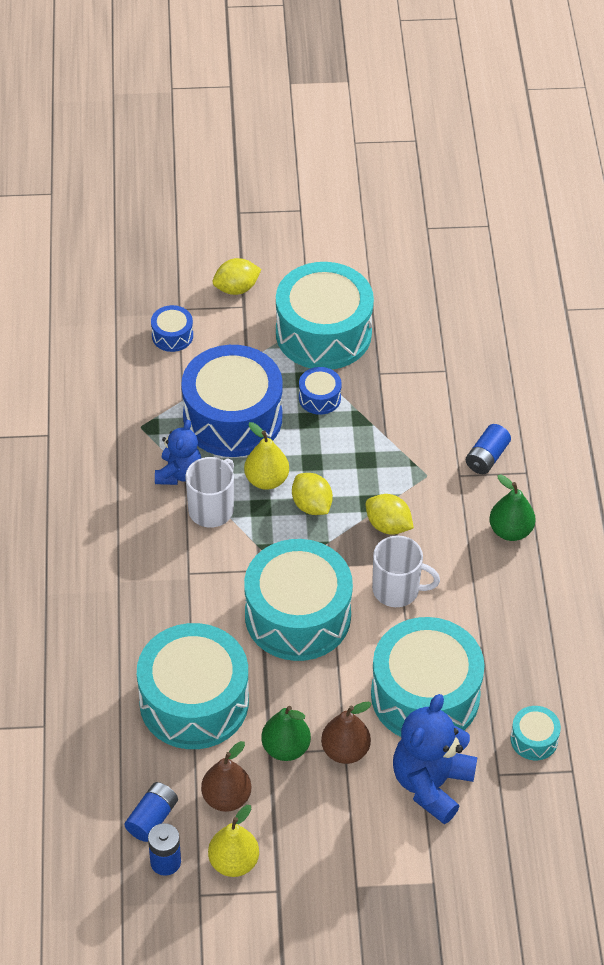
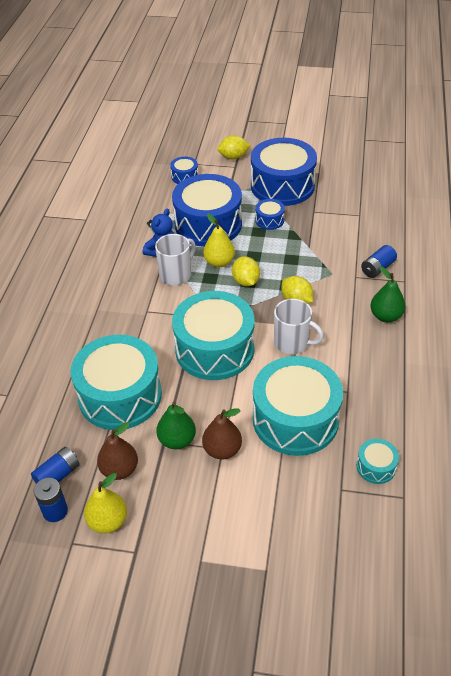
camera: 15 degrees right, 5 degrees down
turquoise drum [276,262,374,370] -> blue drum [251,138,317,206]
blue teddy bear [393,694,478,824] -> none

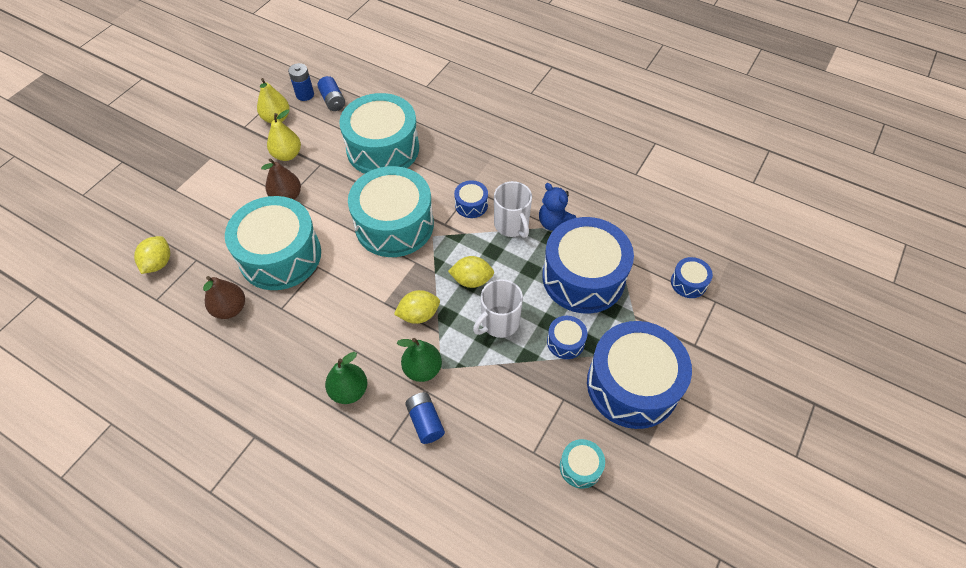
camera: 110 degrees right, 10 degrees up
brown pear [97,422,138,480] -> brown pear moved to [203,276,245,319]
green pear [156,402,196,449] -> green pear moved to [397,338,442,382]
yellow pear [203,213,235,267] -> yellow pear moved to [267,109,301,161]
yellow lemon [217,135,251,159] -> yellow lemon moved to [134,236,170,274]
white mug [274,299,324,354] -> white mug moved to [473,279,523,338]
turquoise drum [356,439,399,484] -> turquoise drum moved to [560,439,605,488]
none -> blue drum [454,180,488,218]

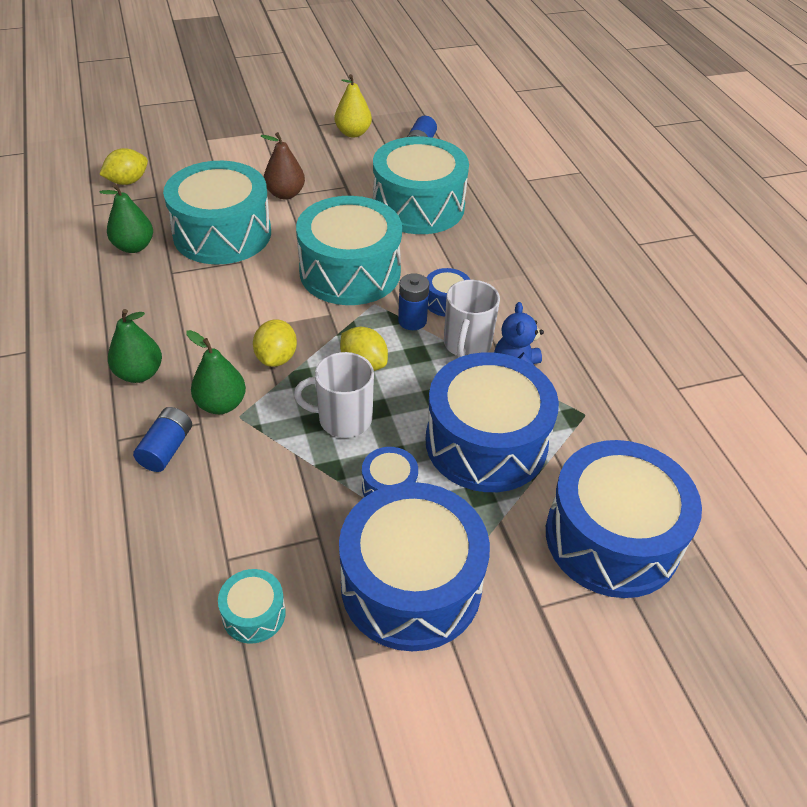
camera: 40 degrees right, 10 degrees down
brown pear [203,276,245,319] -> green pear [100,184,153,253]
yellow pear [267,109,301,161] -> none
blue battery [288,63,314,101] -> blue battery moved to [398,273,429,330]
yellow lemon [394,290,440,324] -> yellow lemon turned 75 degrees clockwise [253,319,297,367]
blue drum [671,257,713,298] -> blue drum [546,440,702,598], size x2.32

